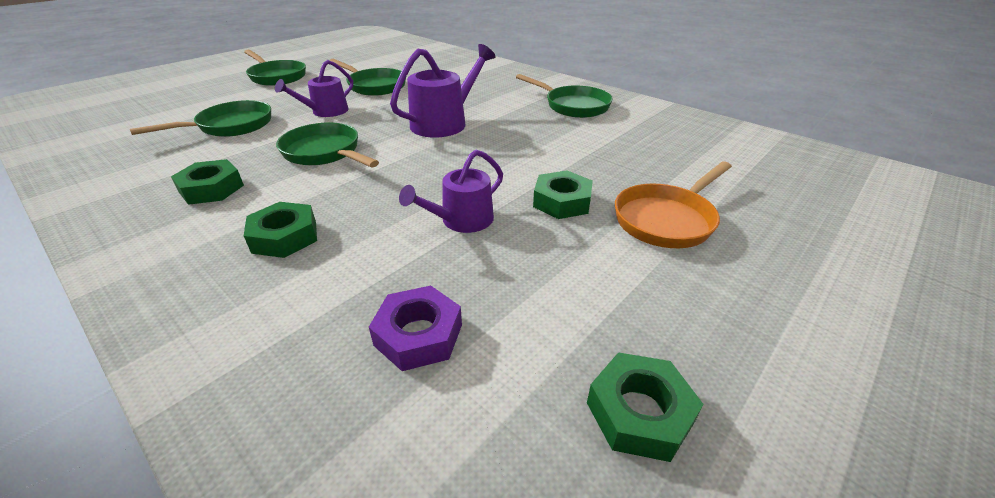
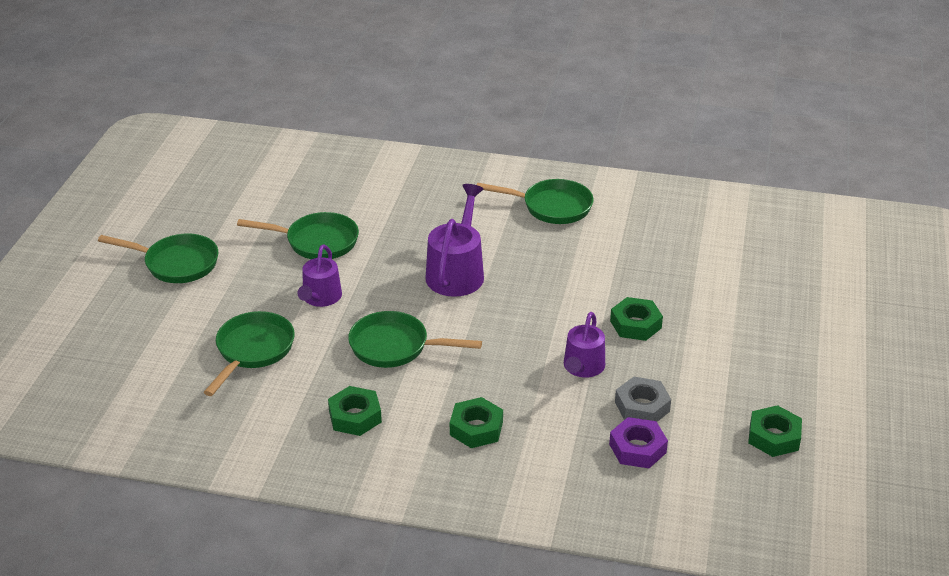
camera: 30 degrees left, 0 degrees up
orange pan [615,161,732,248] -> none
none -> grey nut [615,377,671,422]

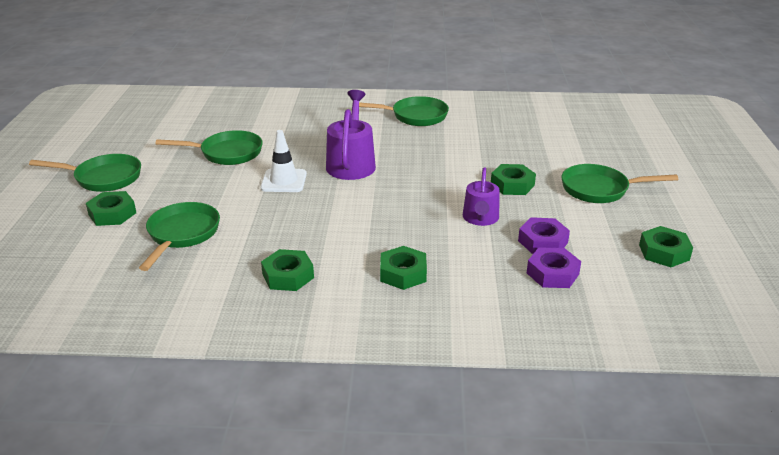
camera: 10 degrees left, 5 degrees down
purple watering can [297,244,342,307] -> none
green pan [348,311,482,368] -> green pan moved to [561,164,678,203]
grey nut [615,377,671,422] -> purple nut [518,217,570,254]
none -> green nut [86,191,136,226]
none -> white traffic cone [260,130,307,192]

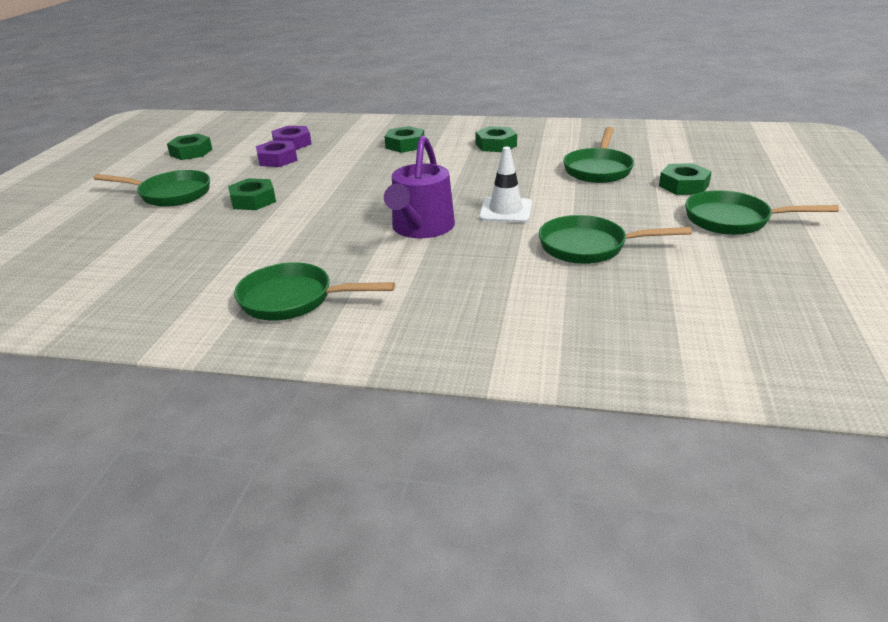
camera: 170 degrees left, 0 degrees up
purple watering can [463,167,500,226] -> none

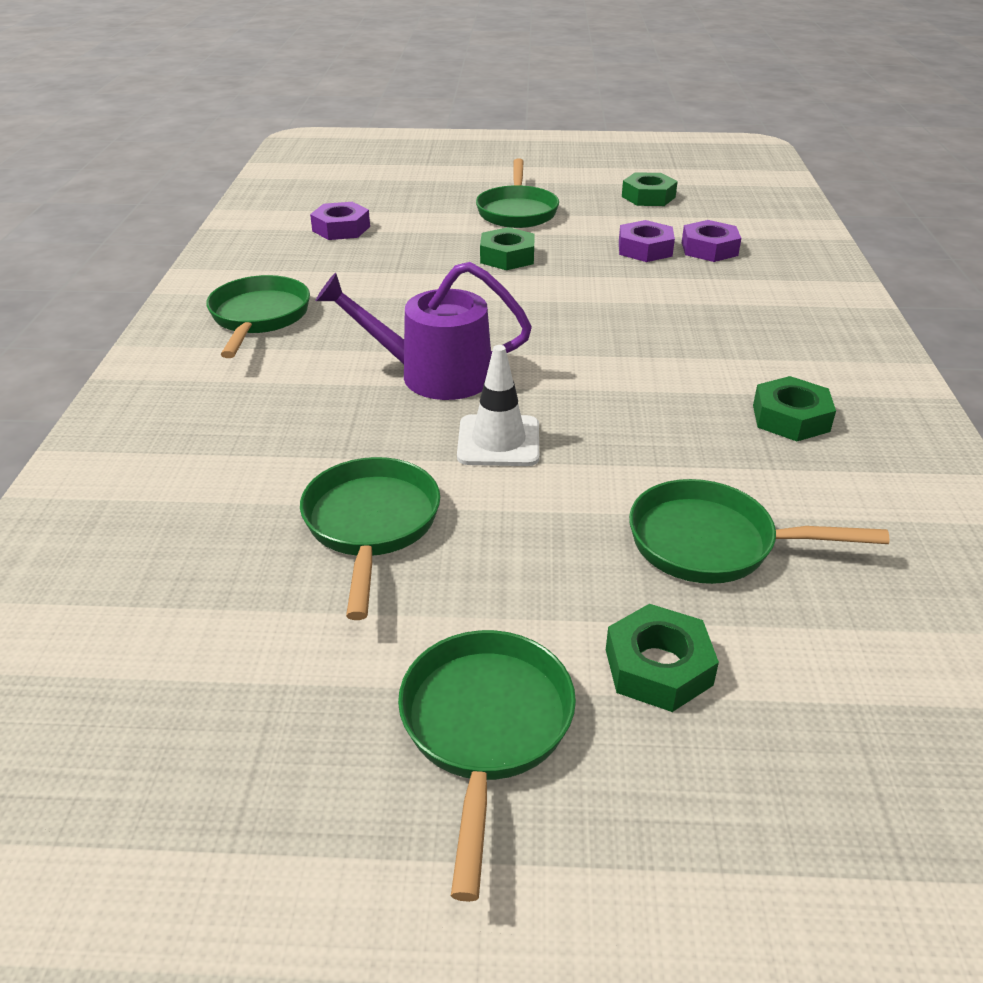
camera: 80 degrees right, 5 degrees up
green nut [384,126,424,153] -> none
none -> purple nut [310,202,370,240]

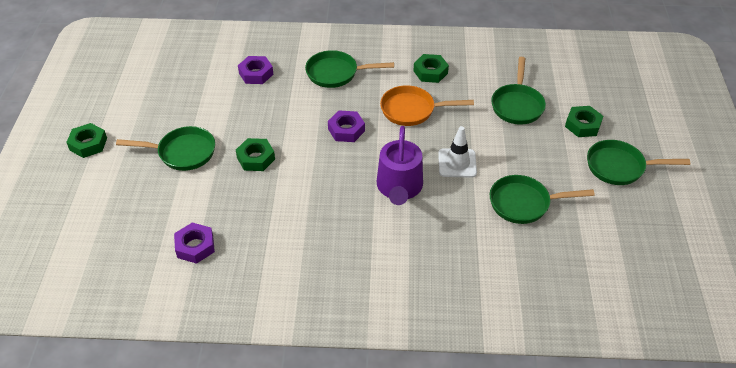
camera: 90 degrees left, 10 degrees up
green pan [206,275,310,358] -> green pan moved to [305,50,394,88]
purple nut [619,220,675,262] -> purple nut moved to [328,111,365,142]
green nut [622,172,678,206] -> green nut moved to [66,123,107,158]
none -> orange pan [380,85,474,126]

